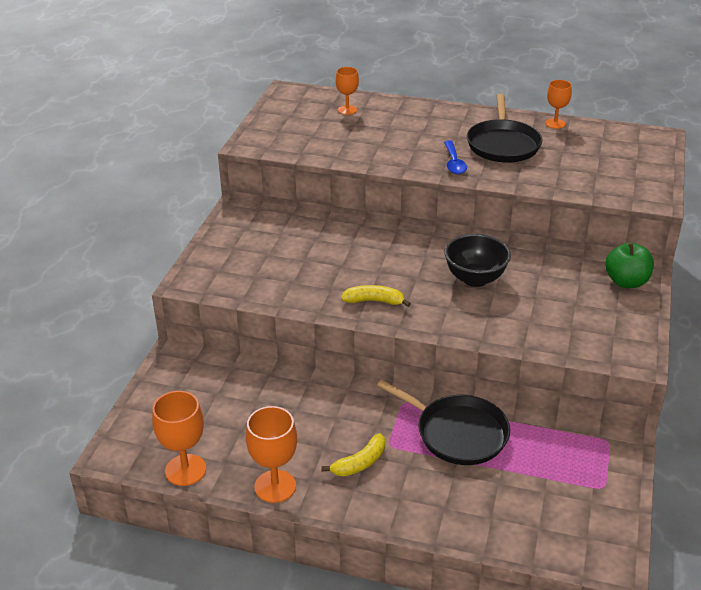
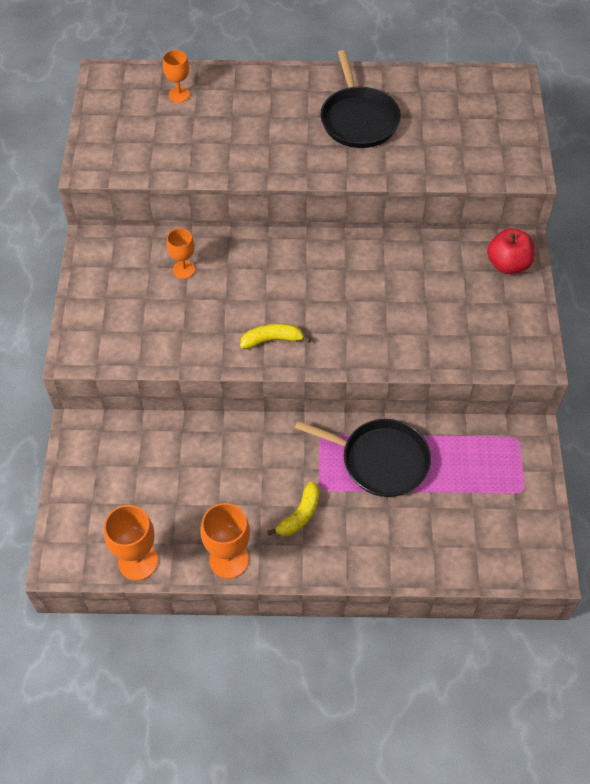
camera: 15 degrees left, 20 degrees up
blue spoon [444,140,467,174] -> none
black bowl [444,234,511,287] -> none
orange goblet [545,80,572,129] -> orange goblet moved to [167,228,195,279]
green apple [605,242,654,288] -> red apple [487,228,535,274]

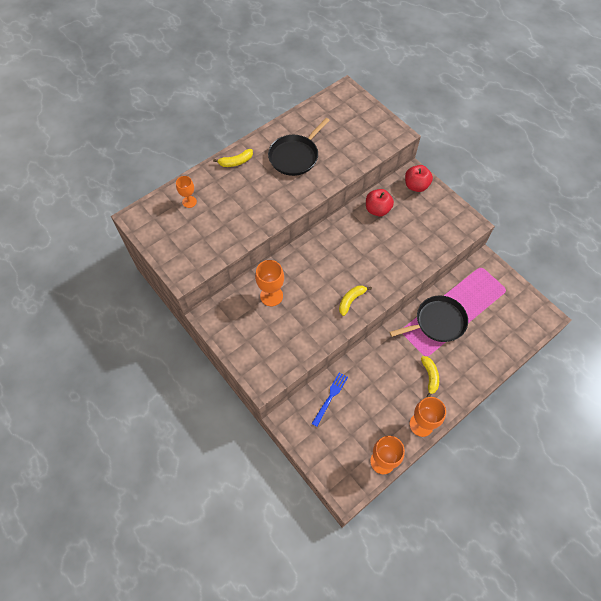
camera: 40 degrees left, 5 degrees up
orange goblet [167,228,195,279] -> orange goblet [255,260,284,306], size x1.58
black pan [320,50,401,148] -> black pan turned 90 degrees clockwise [268,118,330,176]
none -> yellow banana [213,149,253,167]
none -> blue fork [312,372,348,427]
none -> red apple [366,189,394,217]

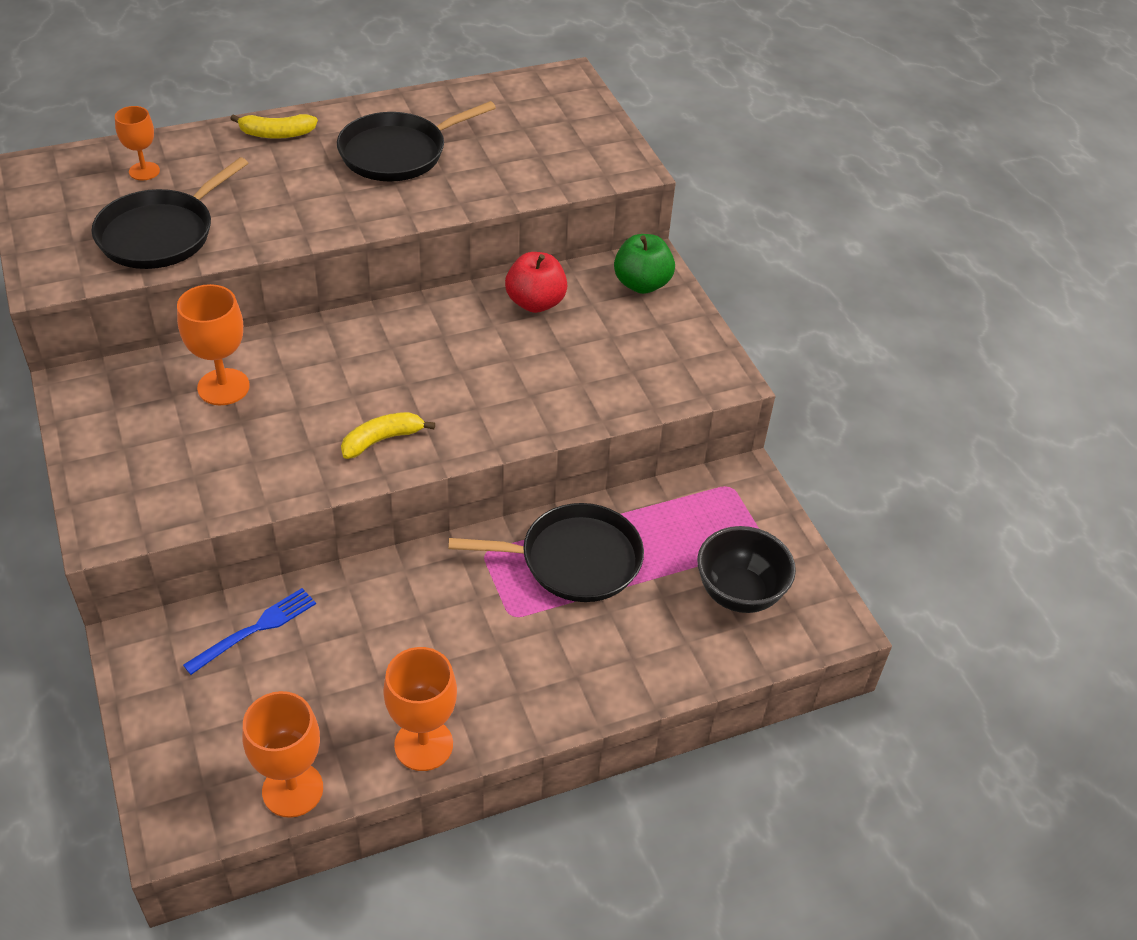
camera: 15 degrees right, 15 degrees down
red apple [405,165,433,192] -> green apple [614,234,675,294]
yellow banana [421,356,439,397] -> none
none -> black pan [91,157,248,269]
none -> black bowl [697,526,796,613]

